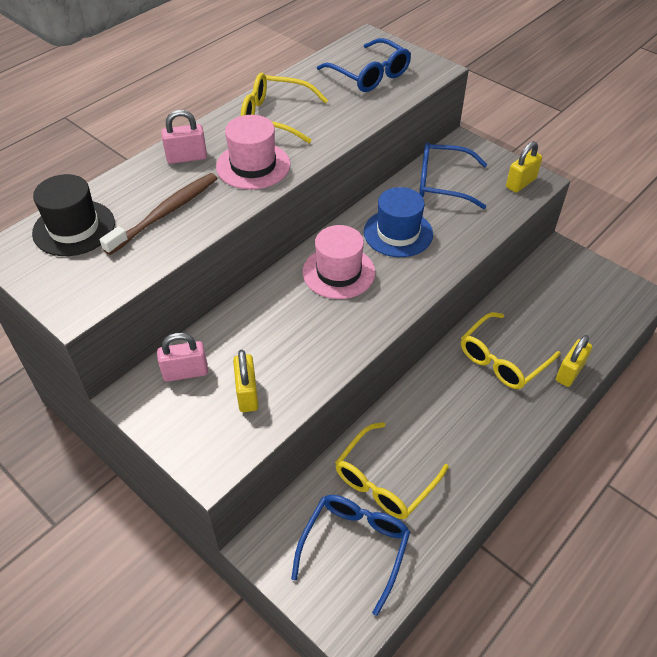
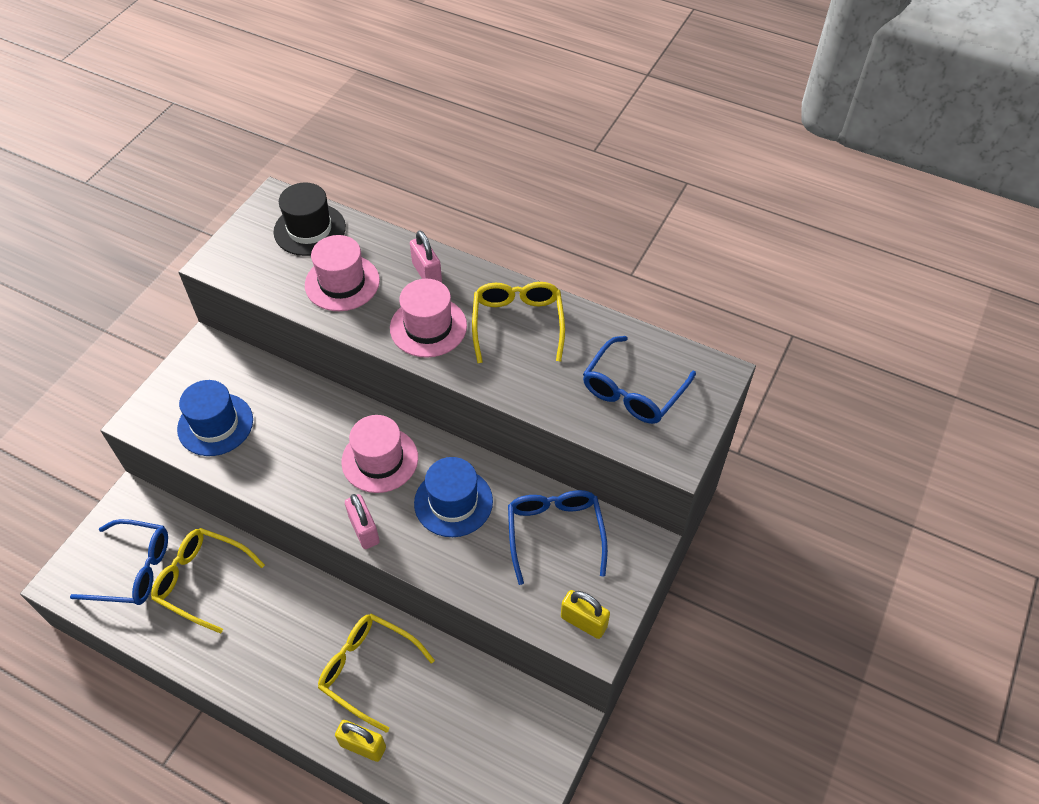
camera: 75 degrees right, 5 degrees up
brown toothbrush [100,173,218,255] -> pink hat [305,235,380,311]
pink padlock [157,333,208,382] -> pink padlock moved to [345,494,380,549]
yellow padlock [233,350,259,412] -> blue hat [177,380,253,456]

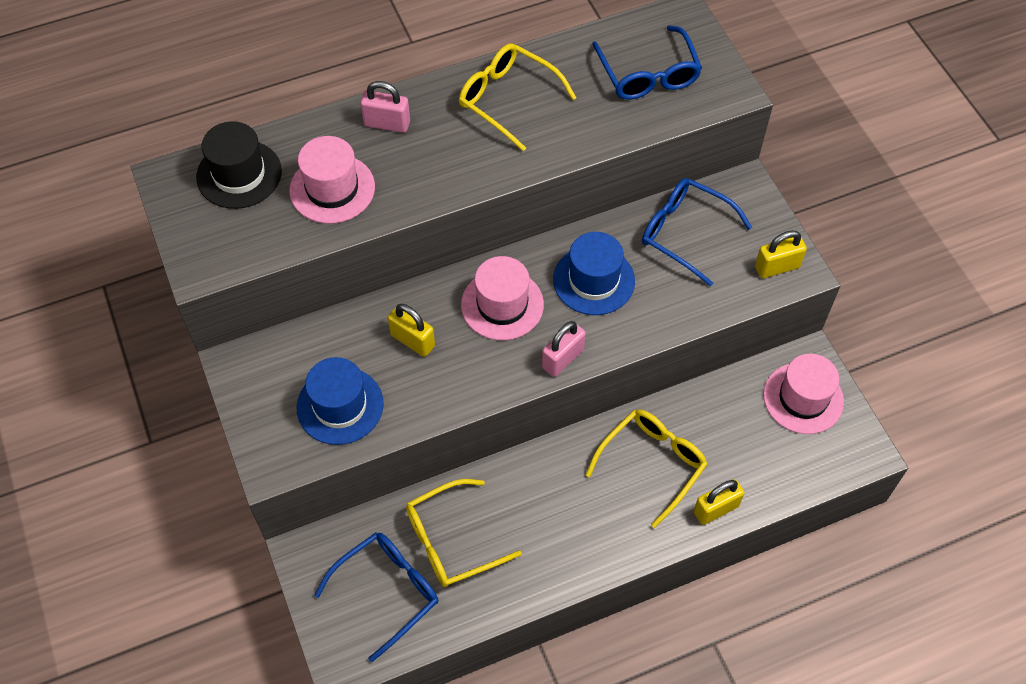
camera: 50 degrees left, 5 degrees up
yellow glasses [318,614,435,733] -> yellow glasses turned 150 degrees clockwise [585,410,708,528]
pink padlock [345,494,380,549] -> pink padlock turned 60 degrees counterclockwise [542,321,586,377]
pink hat [390,279,467,358] -> pink hat moved to [763,354,844,434]
none -> yellow padlock [388,304,435,357]

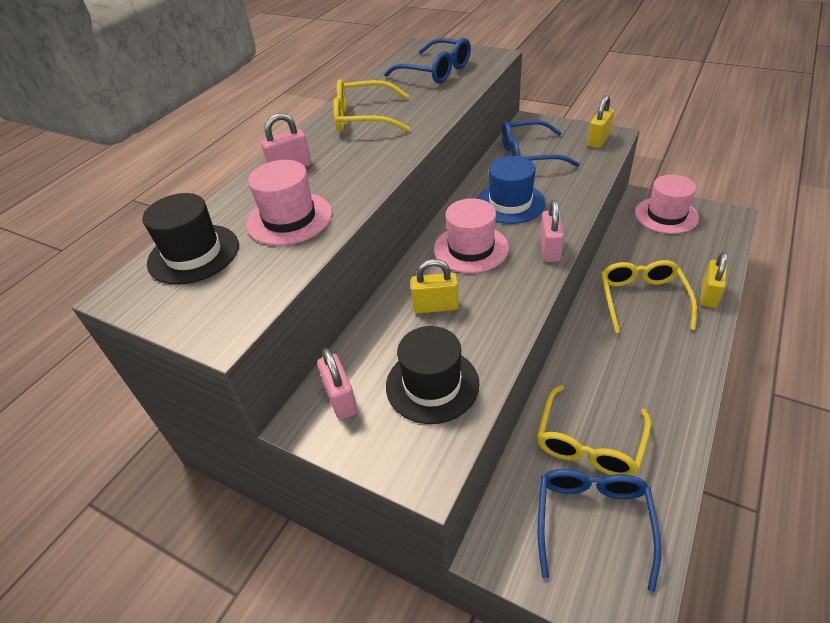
camera: 35 degrees left, 15 degrees down
blue hat [297,357,384,445] -> black hat [386,326,479,424]
none -> pink padlock [317,348,358,420]

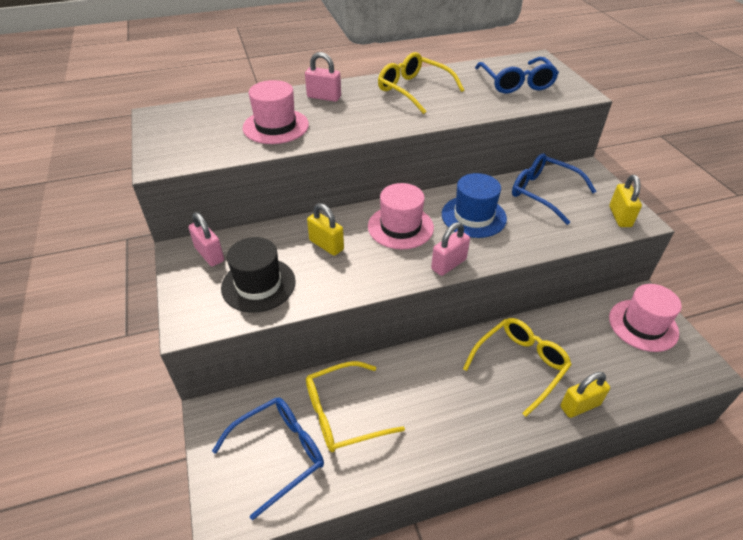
camera: 40 degrees right, 0 degrees up
black hat [142,193,239,285] -> none
pink padlock [317,348,358,420] -> pink padlock turned 60 degrees counterclockwise [188,212,224,266]
yellow padlock [587,95,614,148] -> yellow padlock turned 75 degrees counterclockwise [609,175,642,227]

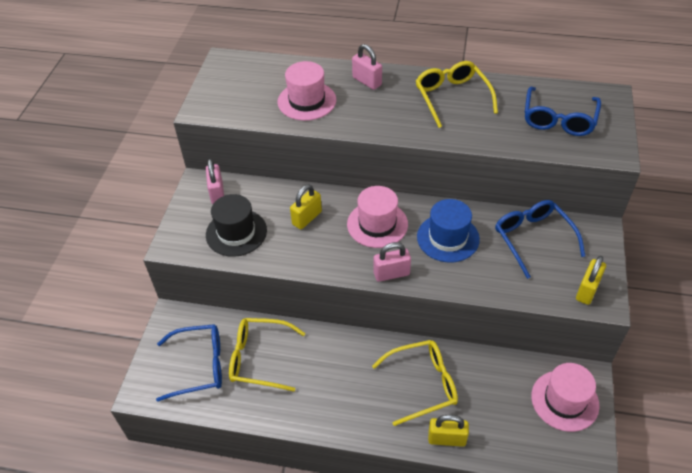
camera: 30 degrees right, 5 degrees up
yellow padlock [307,203,344,256] -> yellow padlock turned 60 degrees clockwise [290,185,322,229]

